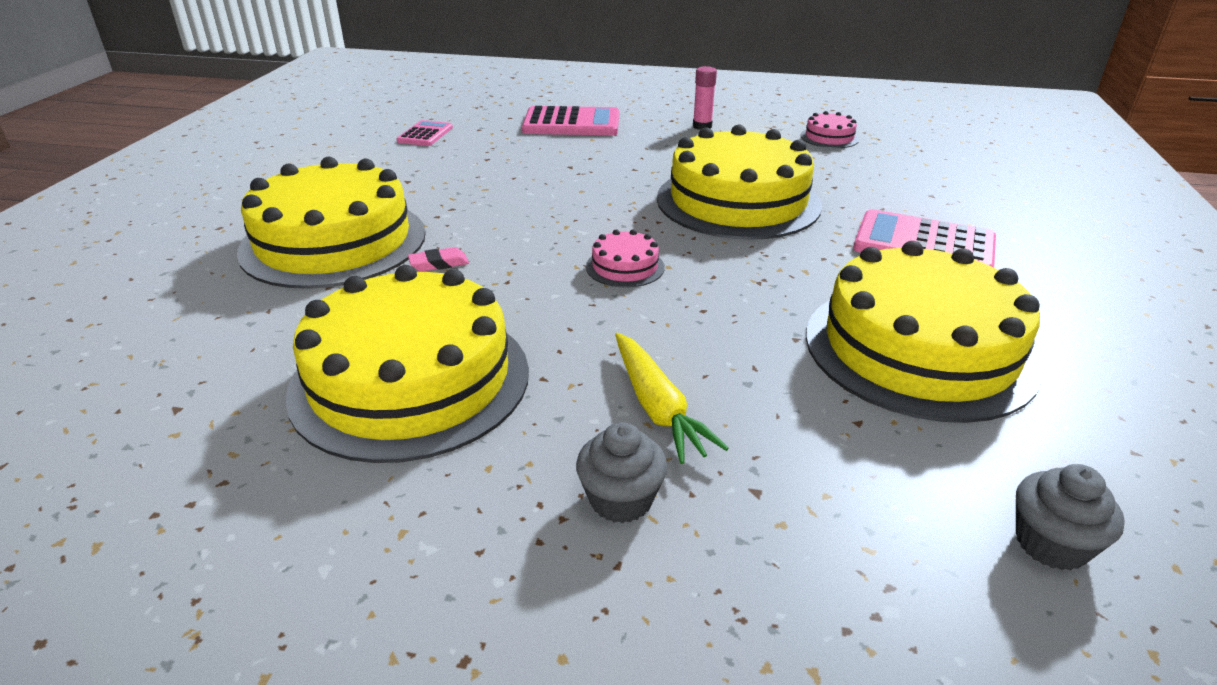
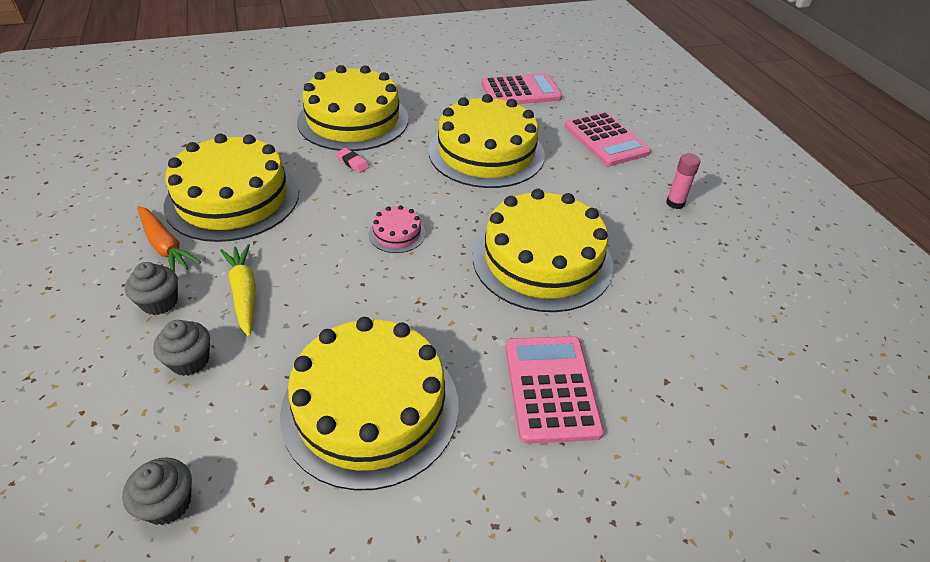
camera: 60 degrees right, 10 degrees up
pink calculator [396,120,453,146] -> pink calculator [481,73,562,104], size x1.76
yellow carrot [615,333,729,464] -> yellow carrot turned 120 degrees clockwise [220,244,256,337]
pink cake [801,111,859,148] -> none
none -> orange carrot [137,206,201,272]
none -> grey cupcake [153,320,210,376]
none -> yellow cake [429,94,545,188]

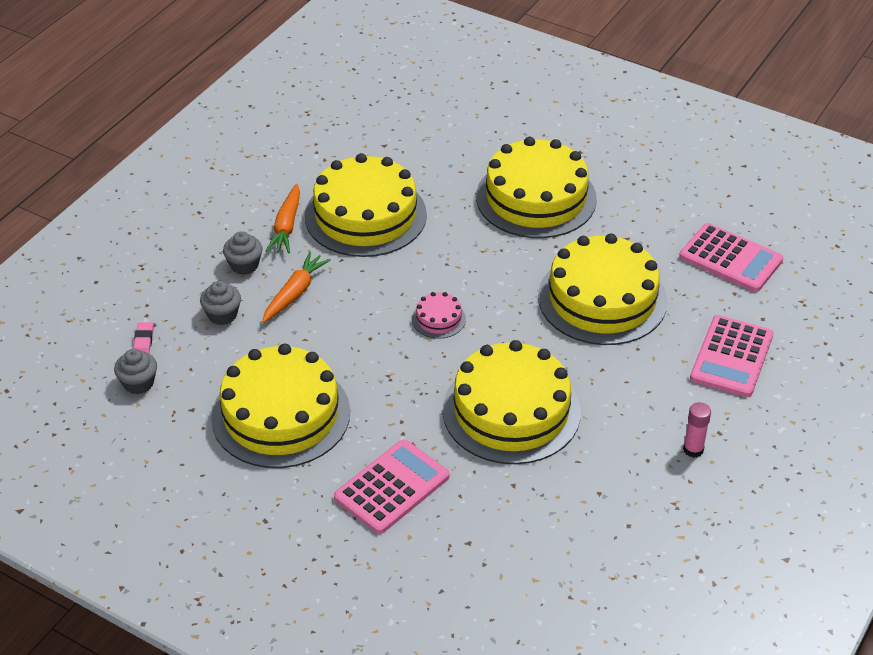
camera: 50 degrees right, 0 degrees up
yellow carrot [220,244,256,337] -> orange carrot [262,252,331,323]
pink eraser [336,148,369,173] -> pink eraser moved to [133,322,153,353]

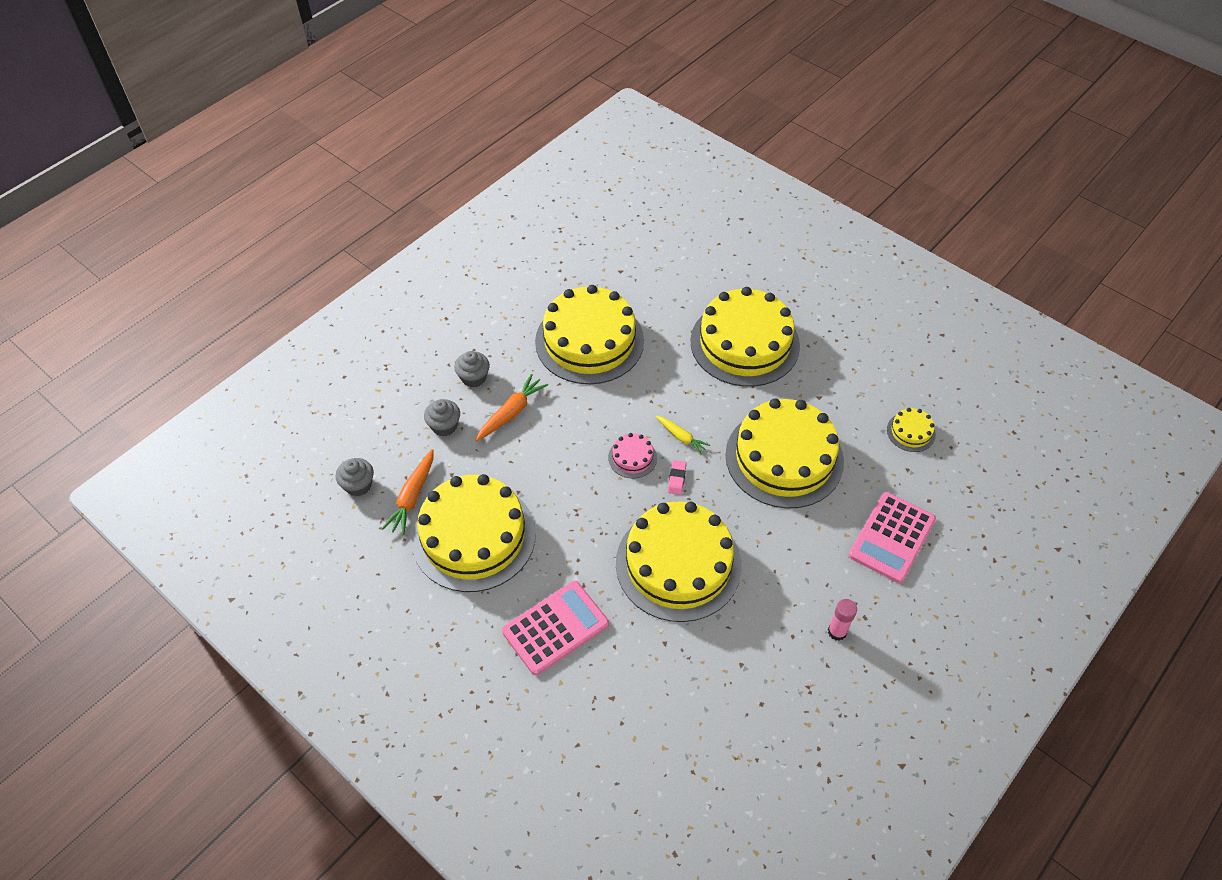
camera: 10 degrees right, 10 degrees up
pink eraser [133,322,153,353] -> pink eraser moved to [668,460,687,495]
orange carrot [265,184,300,253] -> orange carrot moved to [382,449,433,535]
pink calculator [679,223,783,292] -> yellow cake [887,408,936,452]
none -> yellow carrot [655,416,710,455]

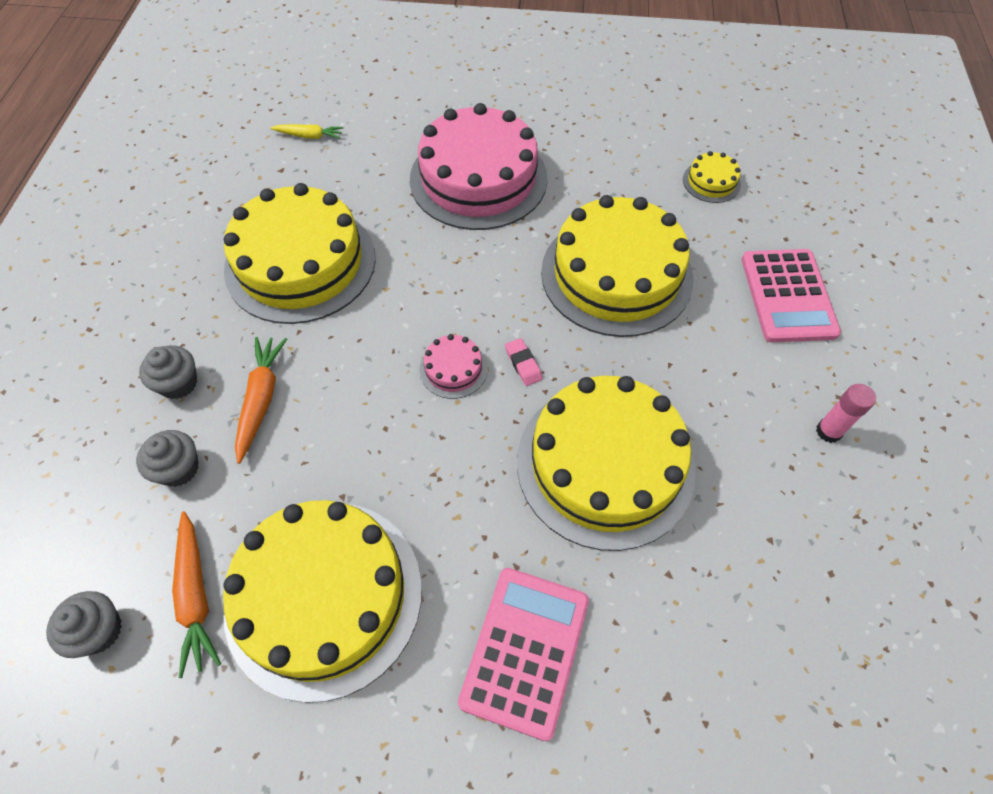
camera: 35 degrees left, 5 degrees up
yellow carrot [655,416,710,455] -> yellow carrot moved to [270,124,344,139]
yellow cake [690,287,800,387] -> pink cake [410,103,548,230]

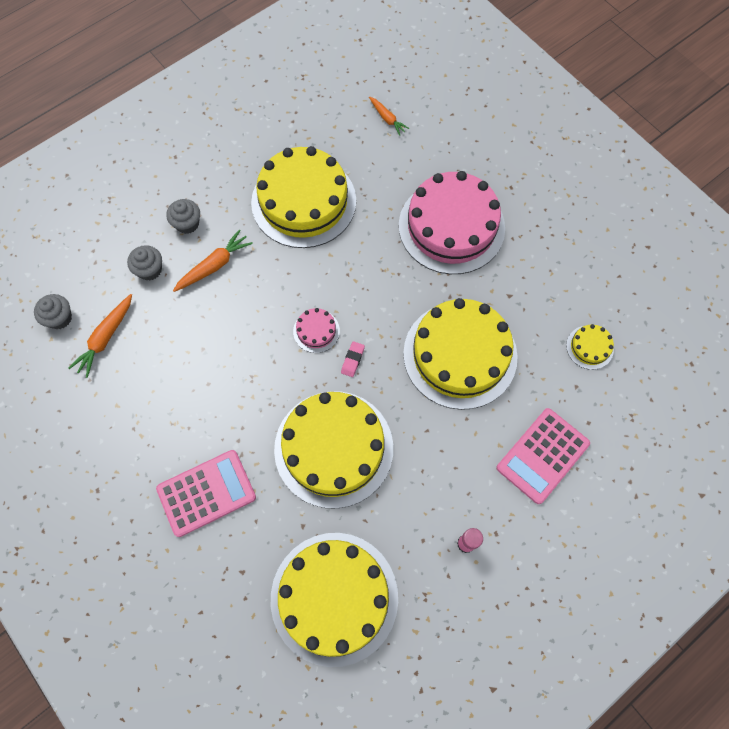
camera: 45 degrees right, 10 degrees up
yellow cake [223,500,422,703] -> yellow cake moved to [271,533,398,667]
yellow carrot [270,124,344,139] -> orange carrot [369,96,410,136]

